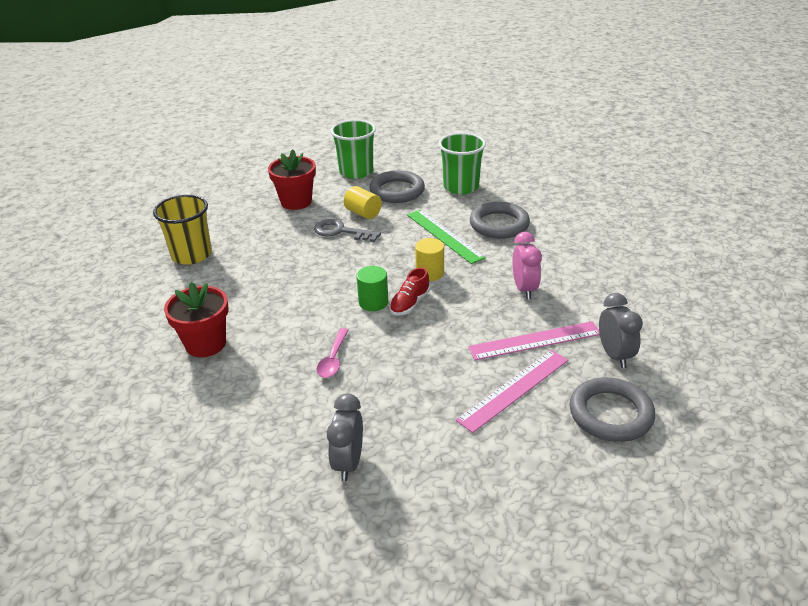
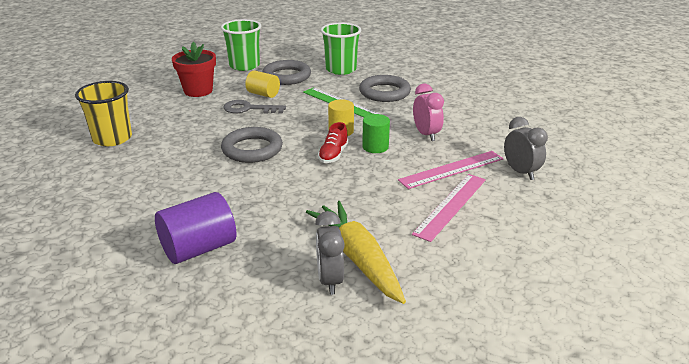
camera: 15 degrees left, 5 degrees down
red flower pot [164,282,229,357] -> none
pink spoon [317,328,349,378] -> none
green cylinder [356,266,388,311] -> green cylinder moved to [362,114,390,153]
grey ring [570,377,655,442] -> grey ring moved to [221,127,283,163]
none -> purple cylinder [155,192,236,264]
none -> yellow carrot [306,201,406,304]

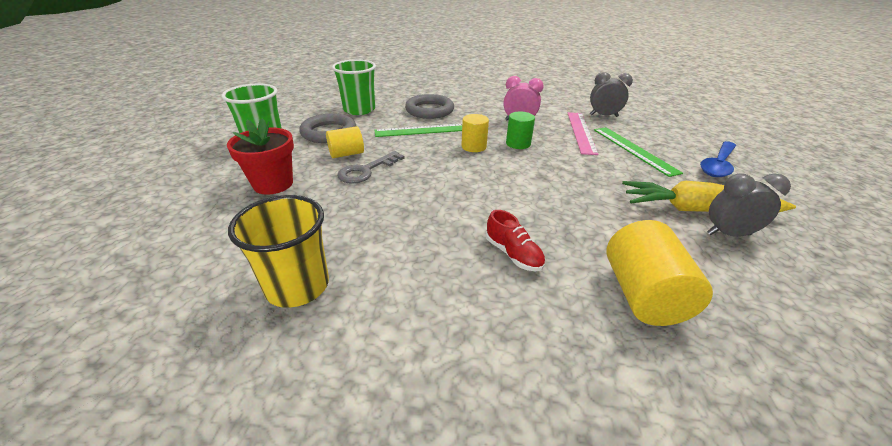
camera: 55 degrees left, 5 degrees up
purple cylinder [155,192,236,264] -> yellow cylinder [606,220,713,326]
grey ring [221,127,283,163] -> none
grey clock [315,211,345,295] -> grey clock turned 150 degrees clockwise [707,173,791,237]
red shoe [318,122,348,163] -> red shoe moved to [486,210,545,272]
pink ruler [412,174,486,242] -> green ruler [594,127,683,177]
none -> blue spoon [700,141,736,177]

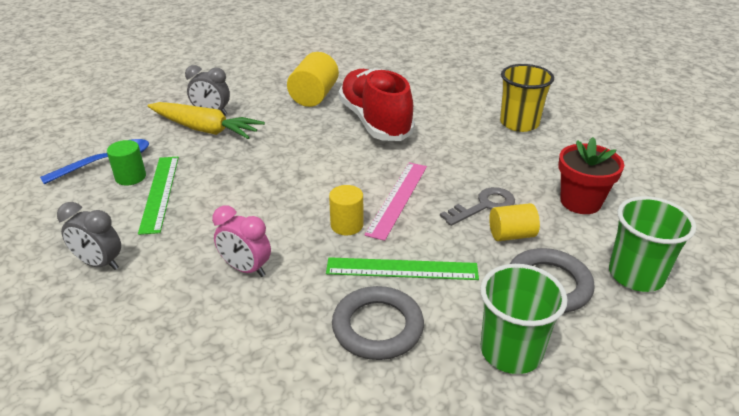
camera: 165 degrees left, 0 degrees up
red shoe [486,210,545,272] -> red shoe [338,68,415,141], size x2.39
green cylinder [506,111,535,149] -> green cylinder moved to [107,140,146,186]
pink ruler [568,112,599,155] -> pink ruler moved to [364,162,427,241]

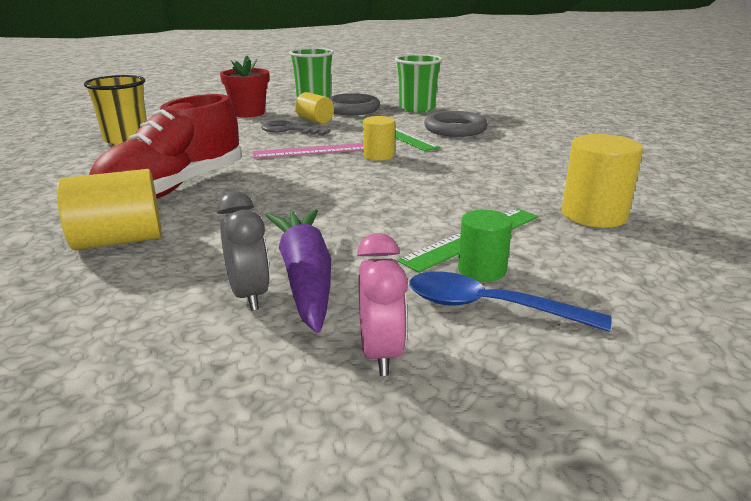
camera: 125 degrees left, 10 degrees down
grey clock [57,202,121,270] -> yellow cylinder [562,134,643,228]
yellow carrot [148,102,265,139] -> purple carrot [266,209,331,333]
pink clock [212,206,271,277] -> pink clock moved to [357,233,408,376]

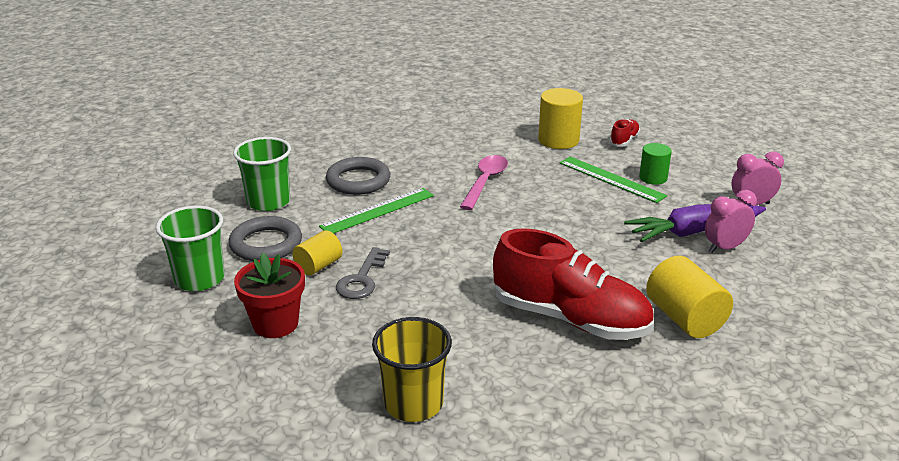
camera: 95 degrees left, 5 degrees up
grey clock [217,191,270,311] -> pink clock [705,190,757,253]
pink ruler [252,143,363,159] -> none
yellow cylinder [363,116,395,161] -> none
blue spoon [409,272,612,332] -> none
none -> pink spoon [460,155,508,210]
none -> red shoe [609,119,640,146]

